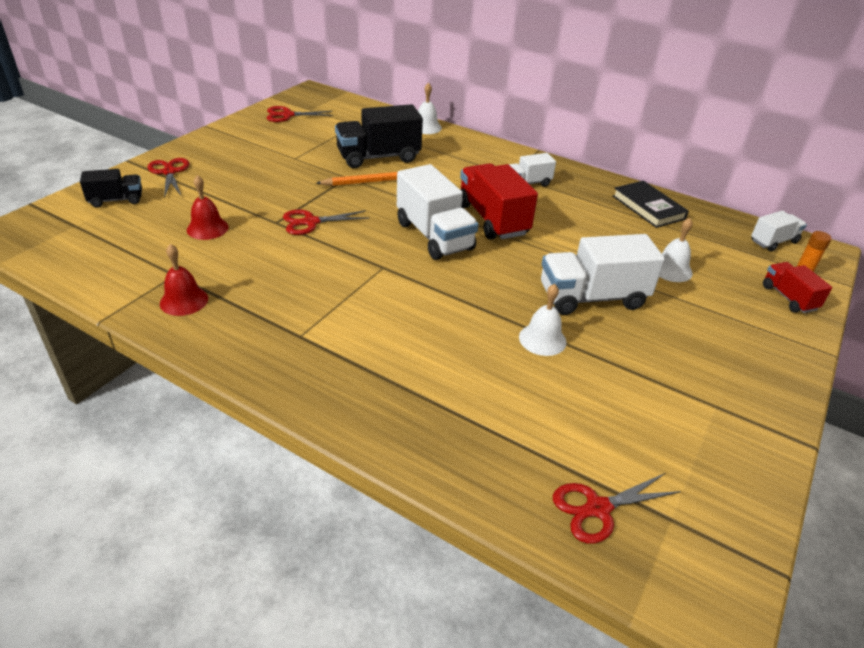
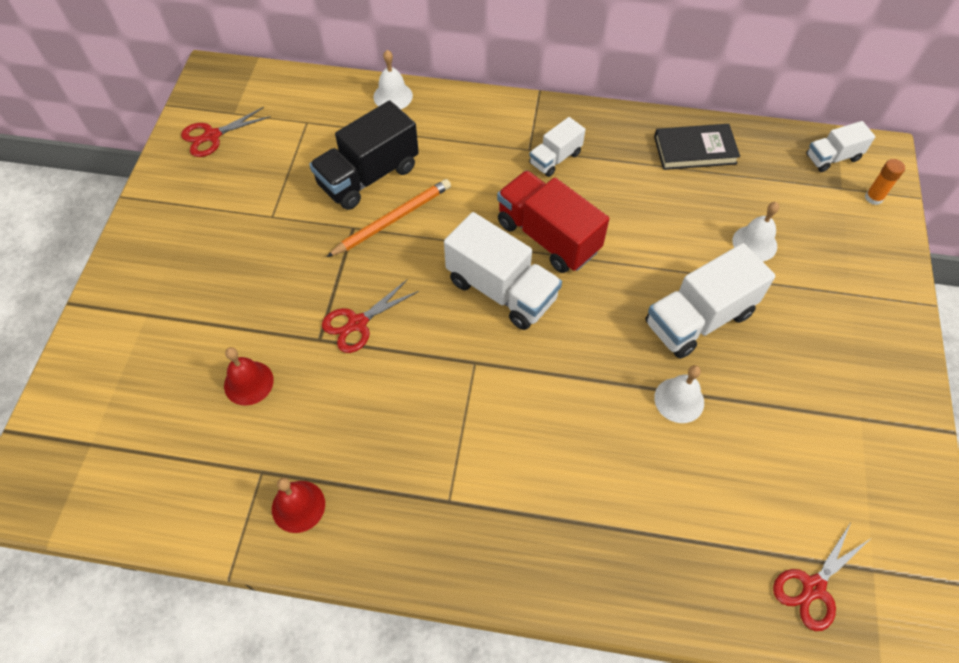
camera: 20 degrees left, 20 degrees up
black truck [80,169,142,208] -> none
red scissors [148,158,190,198] -> none
black book [613,181,689,228] -> black book turned 45 degrees counterclockwise [654,124,740,170]
white truck [751,211,807,252] -> white truck turned 150 degrees counterclockwise [806,121,875,172]
red truck [763,262,832,313] -> none

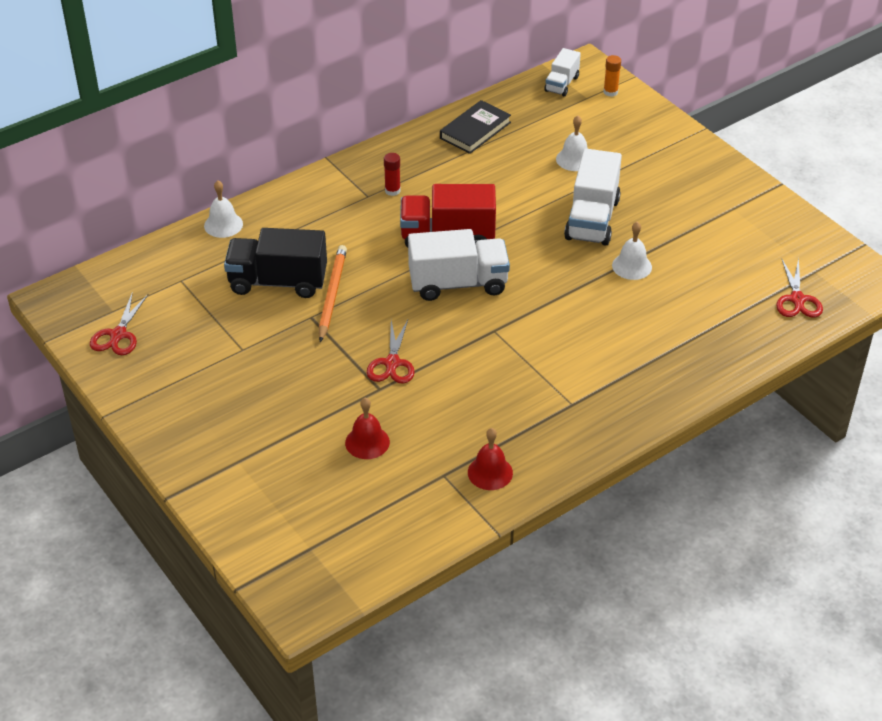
camera: 45 degrees left, 15 degrees down
black truck [309,100,419,210] -> black truck turned 90 degrees clockwise [224,228,327,298]
white truck [529,117,586,177] -> red glue stick [384,153,401,196]

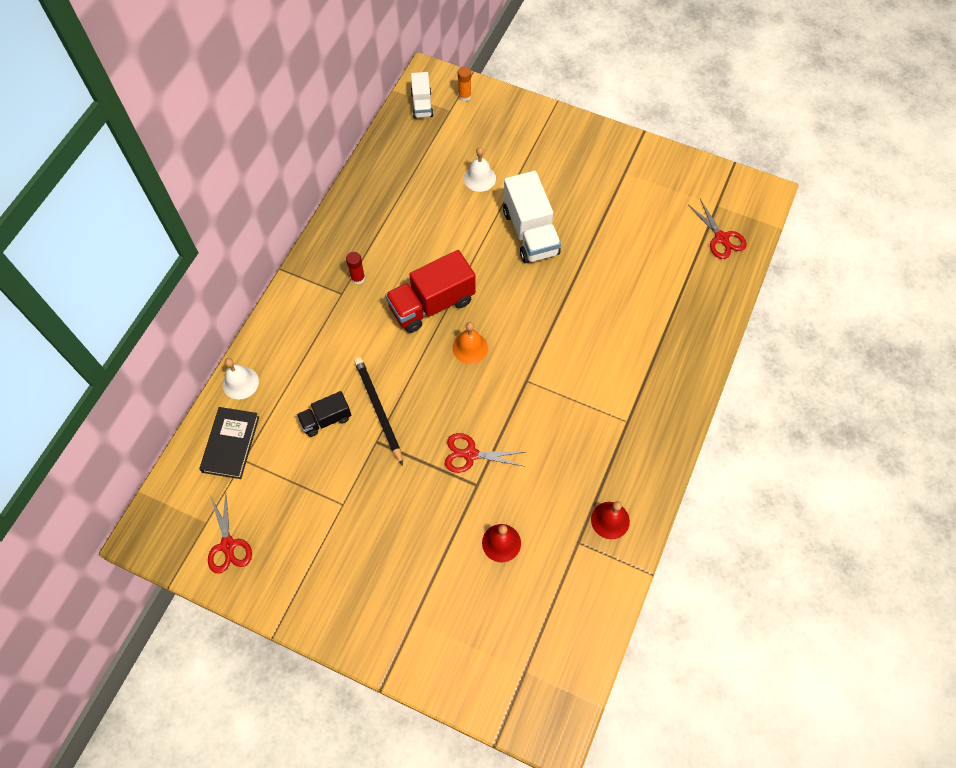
camera: 30 degrees left, 20 degrees up
black truck [224,228,327,298] -> black truck [297,391,351,437], size x0.56
orange pencil [319,245,347,342] -> black pencil [354,357,403,466]
red scissors [367,320,415,384] -> red scissors turned 120 degrees clockwise [445,433,524,473]
white truck [408,229,510,301] -> orange bell [452,322,488,364]
black book [440,100,511,154] -> black book moved to [199,407,259,479]
white bell [612,222,652,280] -> none

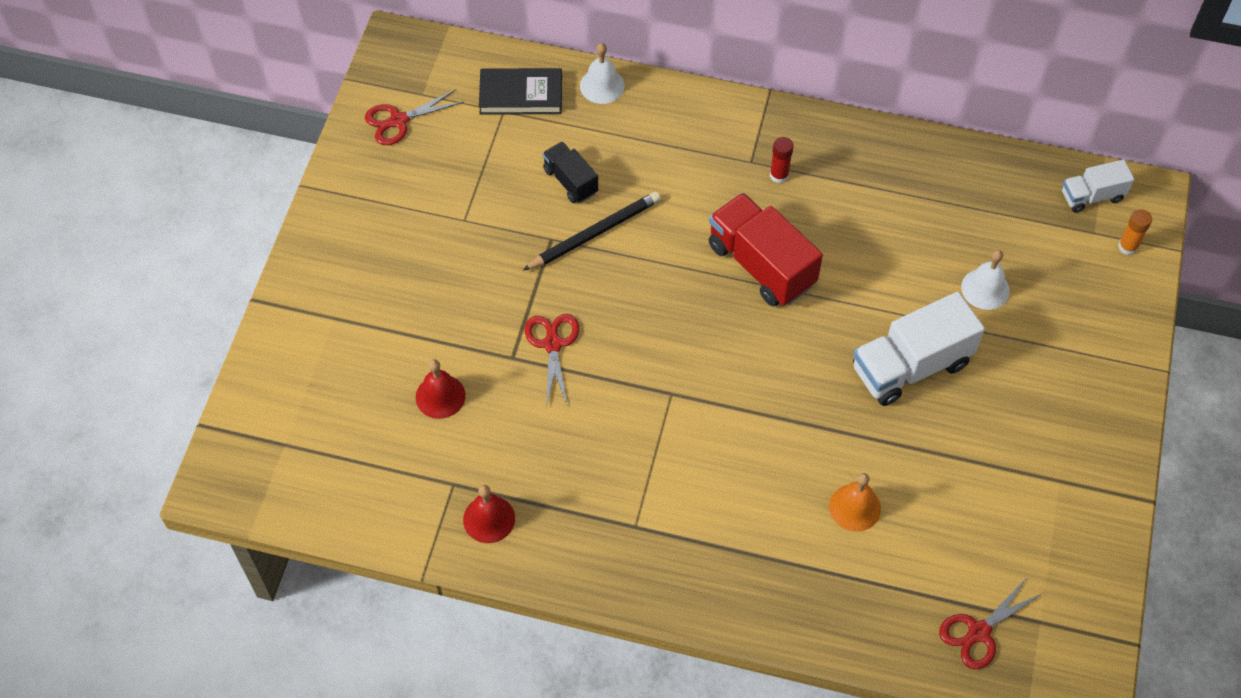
camera: 80 degrees right, 5 degrees down
orange bell [452,322,488,364] -> orange bell moved to [829,473,881,532]

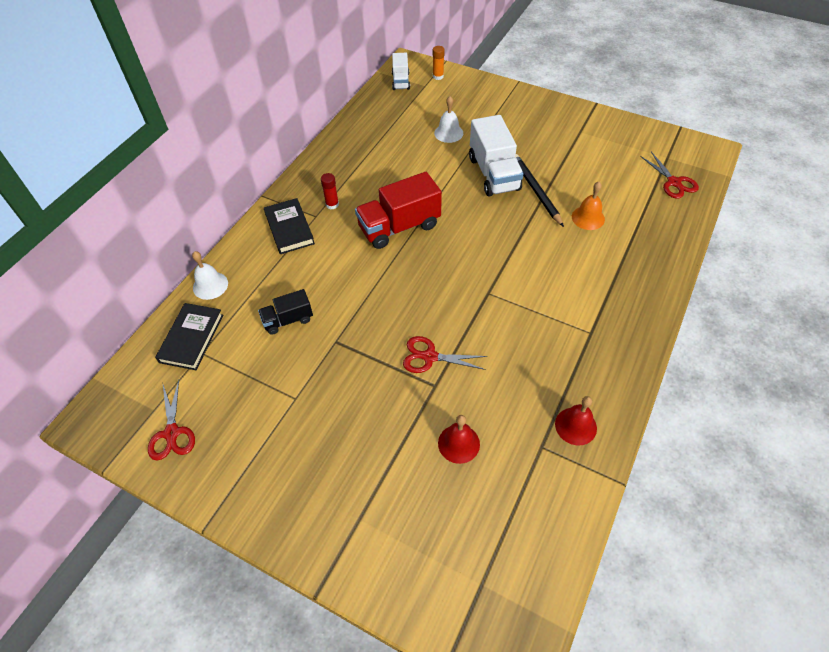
camera: 75 degrees left, 5 degrees down
black pencil [523,192,661,270] -> black pencil moved to [515,154,564,227]
none -> black book [264,198,315,254]

